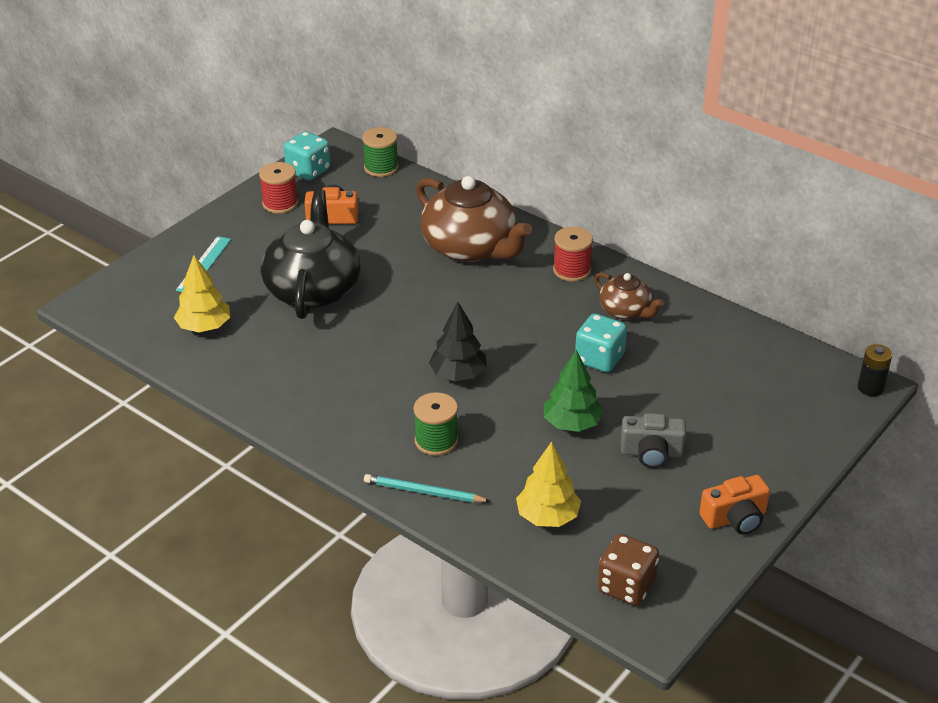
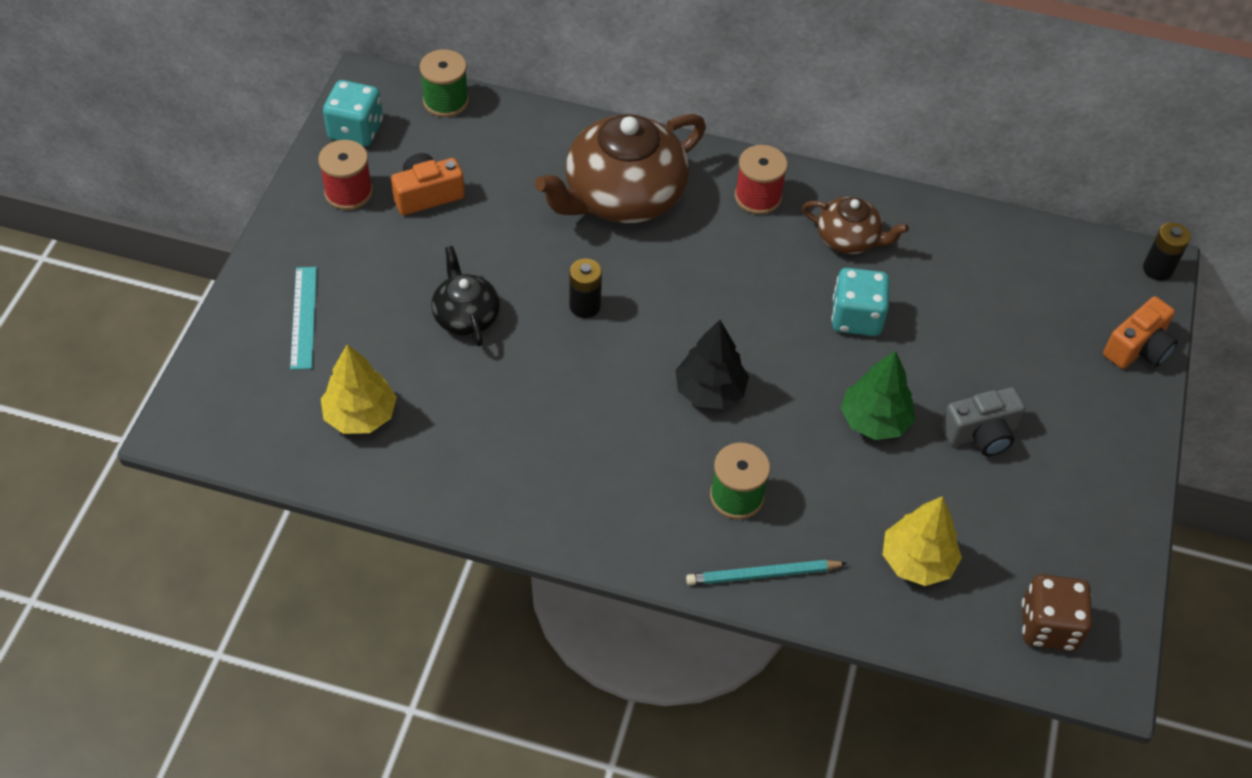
camera: 25 degrees left, 15 degrees up
black teapot [261,189,361,319] -> black teapot [431,246,500,347], size x0.52
brown teapot [416,176,532,262] -> brown teapot turned 120 degrees clockwise [535,114,706,223]
orange camera [700,475,770,535] -> orange camera moved to [1103,296,1178,369]
none -> black battery [569,259,602,318]

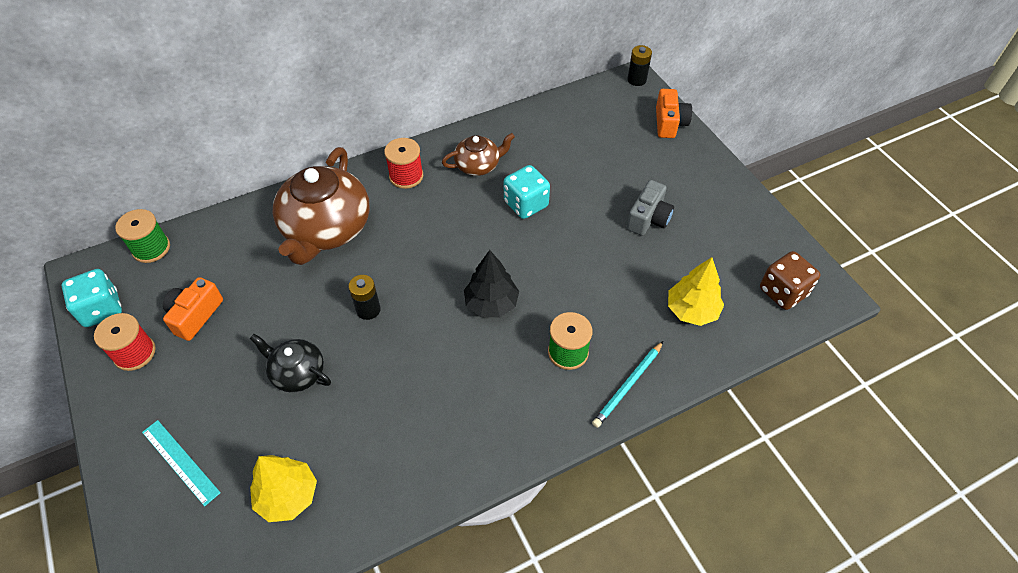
camera: 40 degrees left, 0 degrees up
green tree [841,351,915,440] -> none

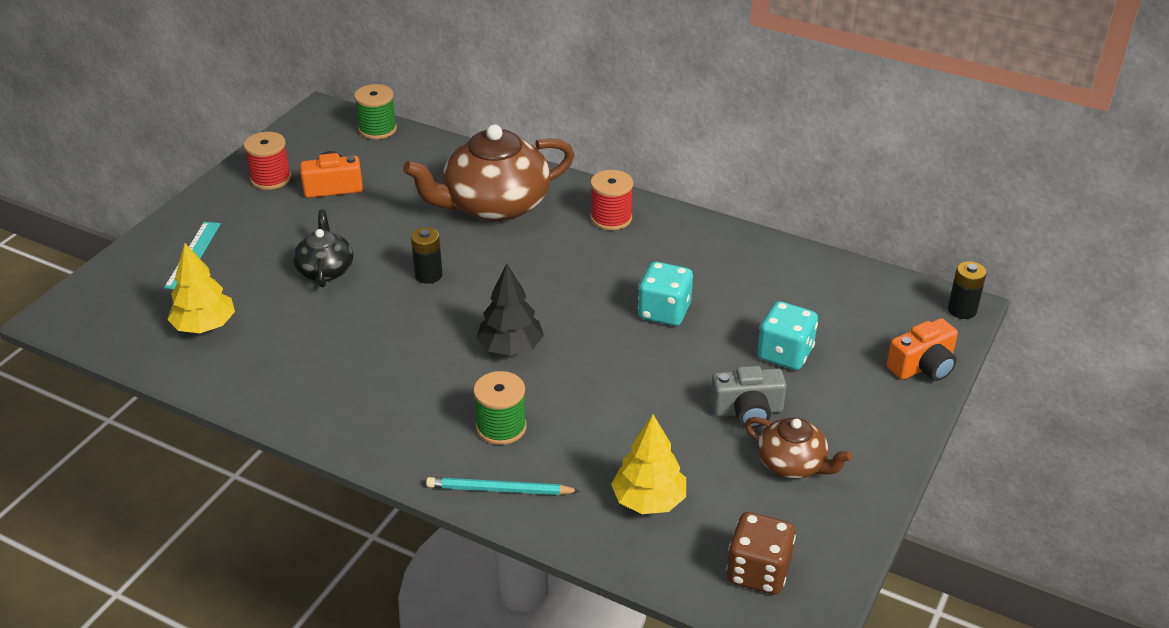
camera: 55 degrees right, 15 degrees down
turquoise dice [61,269,122,327] -> turquoise dice moved to [757,301,818,370]
brown teapot [442,133,515,176] -> brown teapot moved to [745,417,852,479]

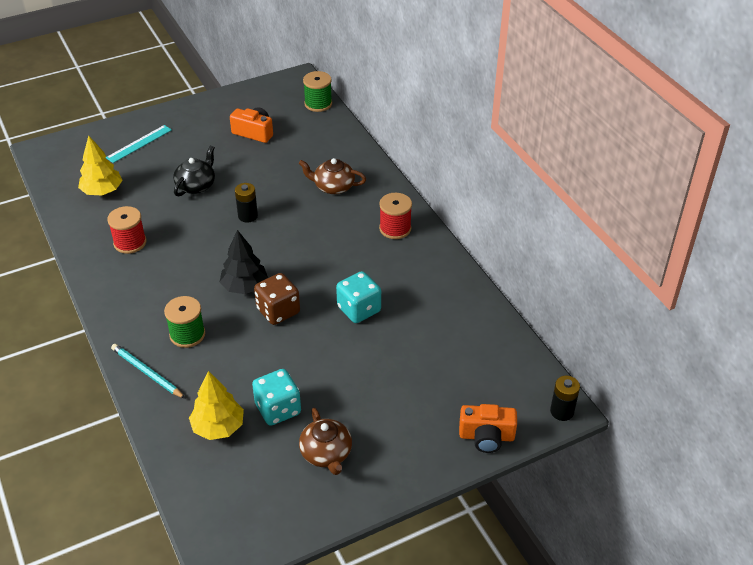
camera: 35 degrees right, 5 degrees up
red spool [244,132,291,190] -> red spool moved to [107,206,146,254]
brown teapot [403,125,575,222] -> brown teapot [298,158,366,194], size x0.52
grey camera [710,366,787,429] -> none
brown dice [726,512,796,594] -> brown dice moved to [254,273,300,325]
turquoise dice [757,301,818,370] -> turquoise dice moved to [252,369,301,426]

